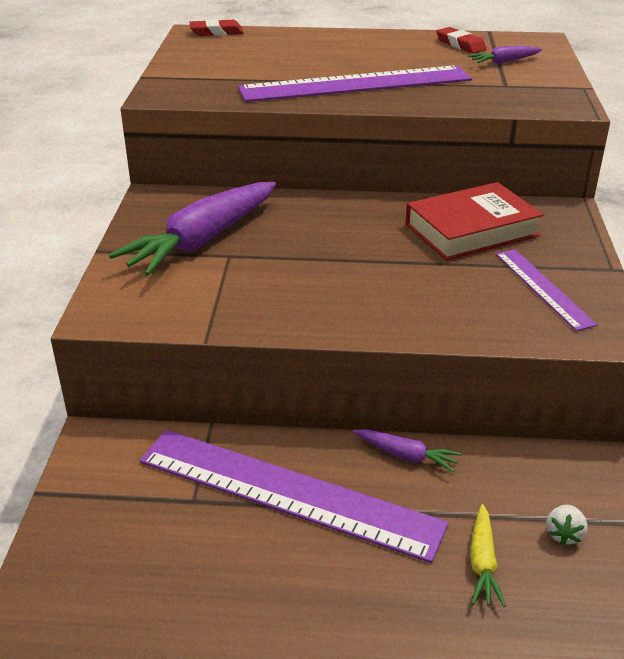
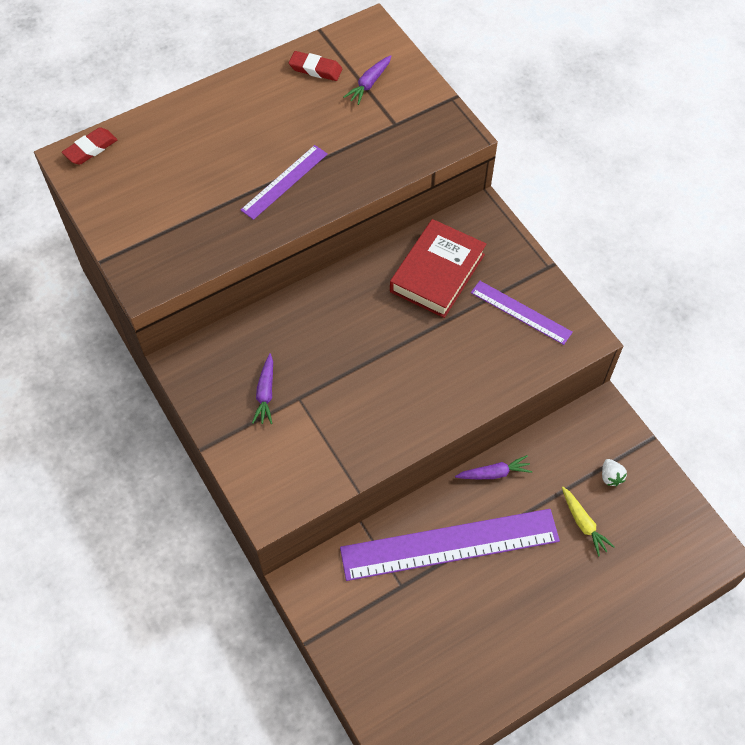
camera: 35 degrees left, 25 degrees up
purple carrot [109,182,276,276] -> purple carrot [252,353,273,424], size x0.46
purple ruler [238,65,472,102] -> purple ruler [241,145,328,220], size x0.52

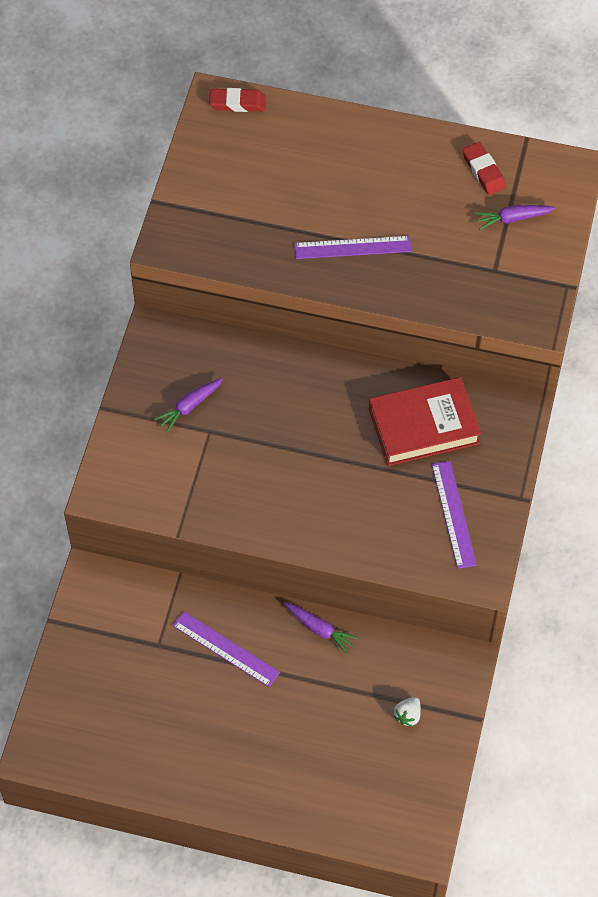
camera: 45 degrees right, 0 degrees up
purple ruler [340,509,560,581] -> purple ruler [173,611,280,687], size x0.52
yellow carrot [562,487,615,557] -> none

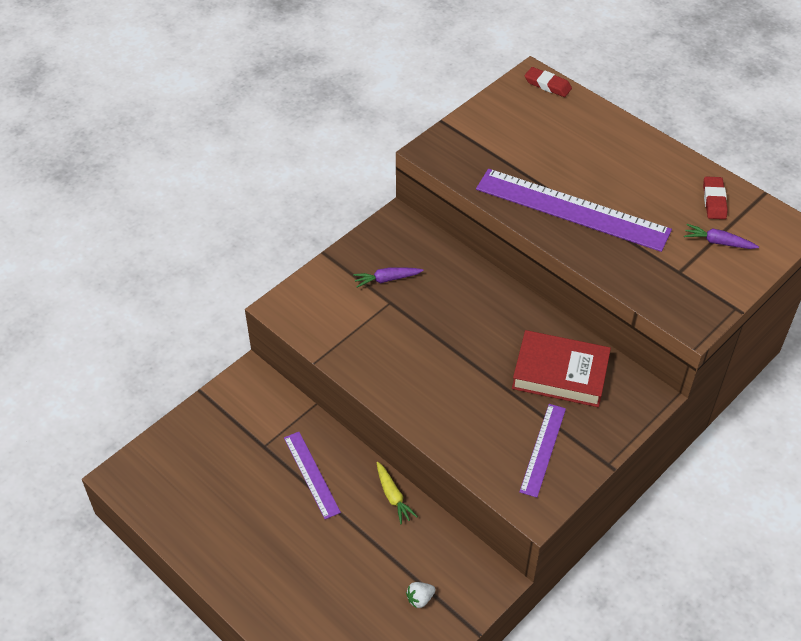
camera: 30 degrees right, 10 degrees down
purple carrot [284,602,358,654] -> yellow carrot [376,462,418,524]
purple ruler [294,236,411,259] -> purple ruler [476,169,672,252], size x1.93

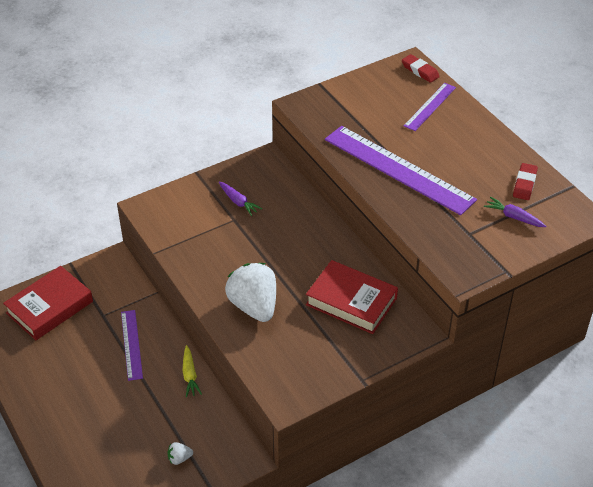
camera: 15 degrees right, 5 degrees down
purple carrot [353,267,424,287] -> purple carrot turned 135 degrees counterclockwise [219,182,262,216]
purple ruler [519,404,566,498] -> purple ruler moved to [404,83,456,131]
none -> red book [3,266,93,340]
none -> white strawberry [225,263,276,322]

